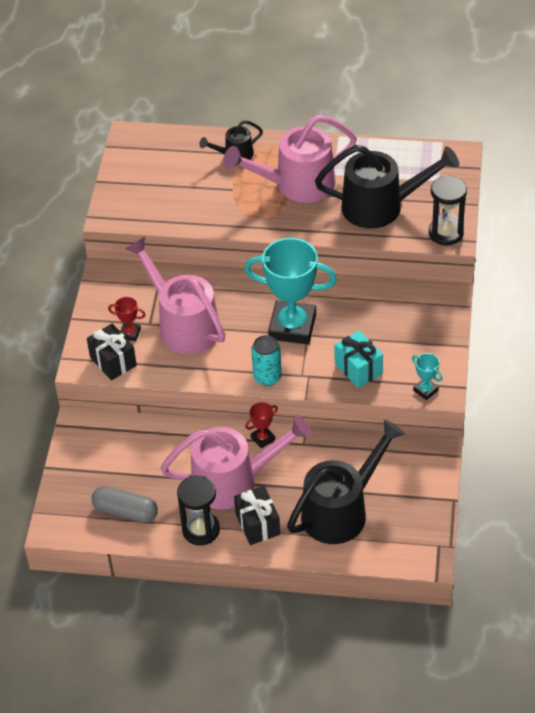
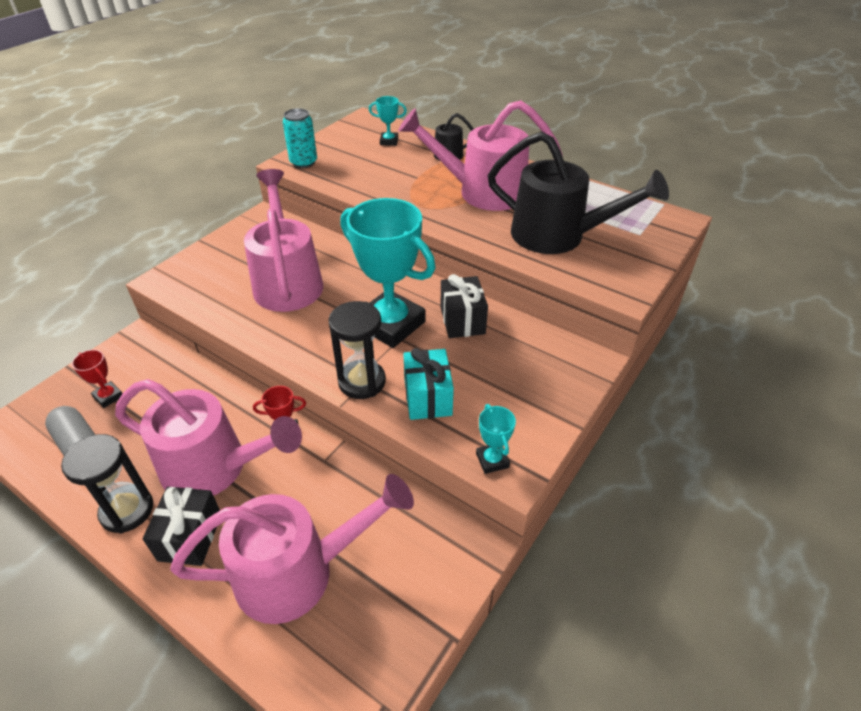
camera: 25 degrees right, 5 degrees down
black gift [87,324,137,381] -> black gift moved to [440,274,488,338]
red trophy [108,297,146,341] -> red trophy moved to [72,350,123,408]
turquoise can [251,335,282,386] -> turquoise can moved to [283,108,317,168]
black watering can [287,420,405,544] -> pink watering can [170,474,414,624]
black hourglass [429,175,467,245] -> black hourglass moved to [328,301,386,399]
none -> turquoise trophy [369,96,407,146]

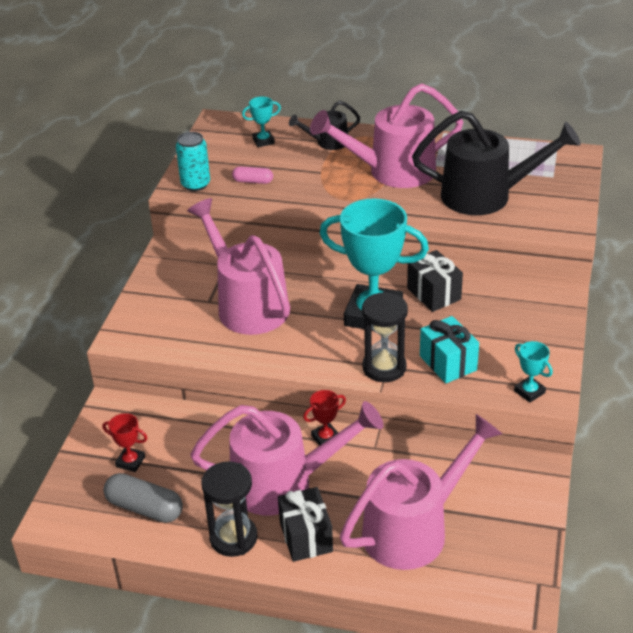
camera: 20 degrees left, 5 degrees down
none -> pink capsule [232,166,273,184]

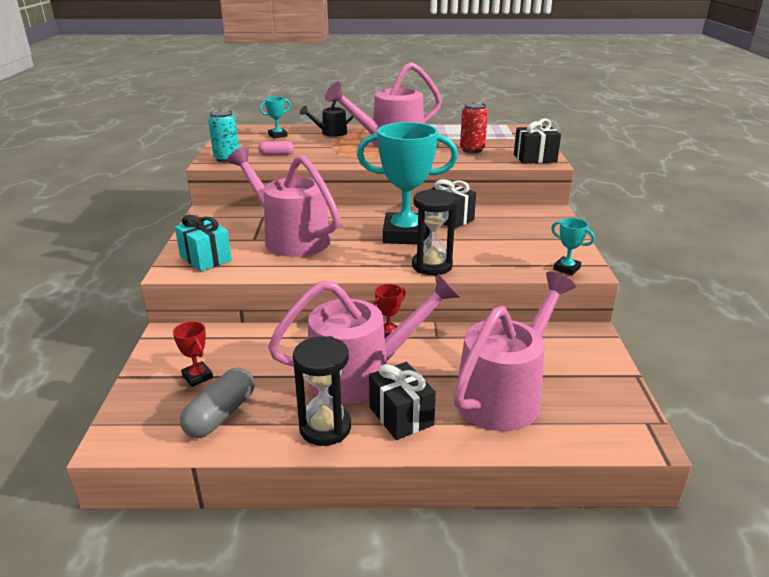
camera: 15 degrees left, 10 degrees down
red trophy [103,413,147,472] -> red trophy turned 45 degrees clockwise [173,321,213,387]
grey capsule [103,473,183,523] -> grey capsule turned 75 degrees counterclockwise [180,367,255,438]
black watering can [412,110,581,215] -> red can [460,102,488,153]
turquoise gift [420,316,479,383] -> turquoise gift moved to [175,215,232,271]
none -> black gift [514,119,561,164]

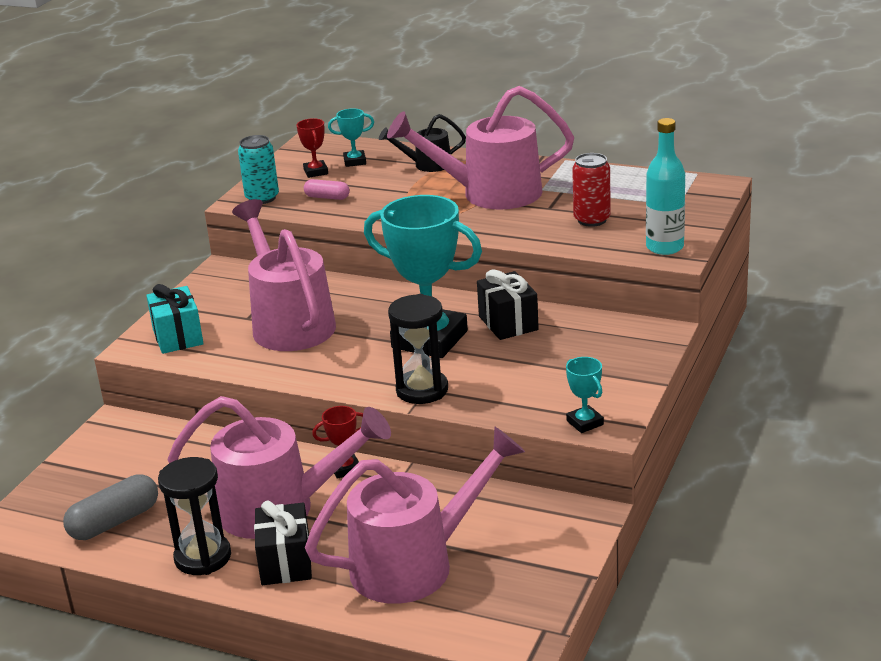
camera: 25 degrees right, 0 degrees up
red trophy [173,321,213,387] -> red trophy moved to [296,118,328,178]
black gift [514,119,561,164] -> turquoise bottle [646,118,685,255]

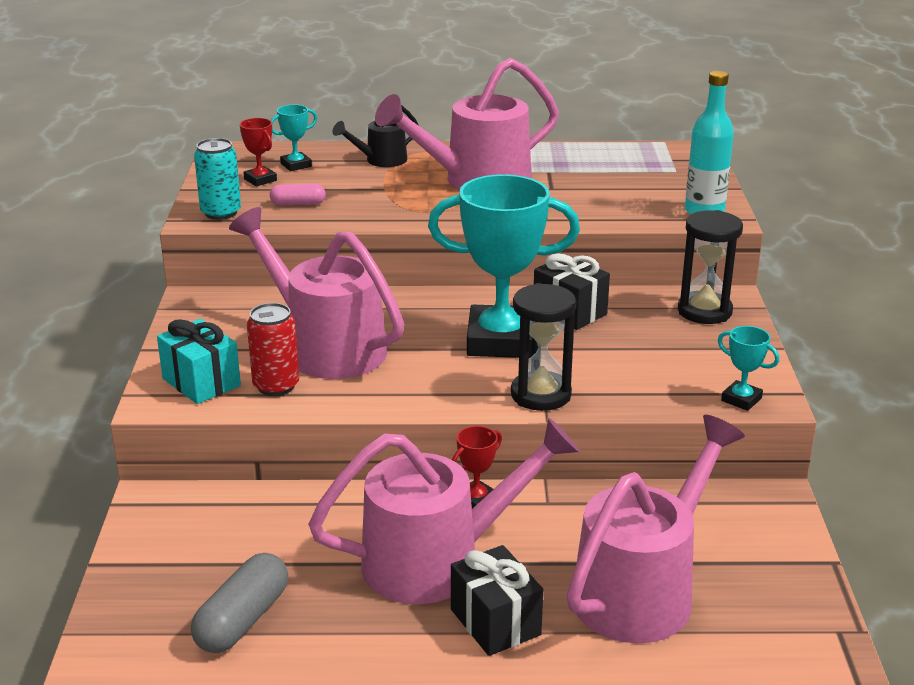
camera: 25 degrees left, 0 degrees up
black hourglass [158,457,231,575] -> black hourglass moved to [678,210,743,324]
red can [572,153,611,227] -> red can moved to [247,303,299,396]

